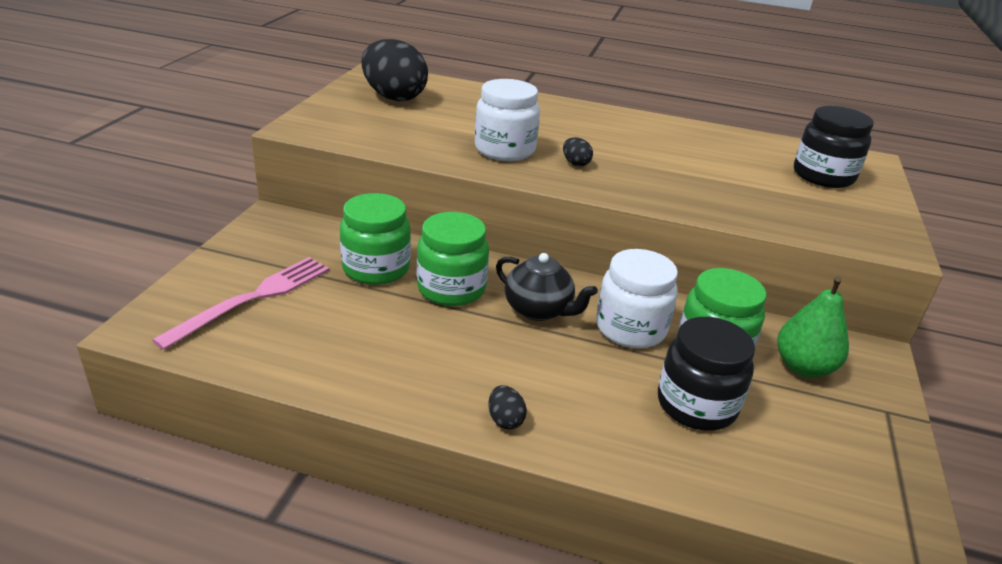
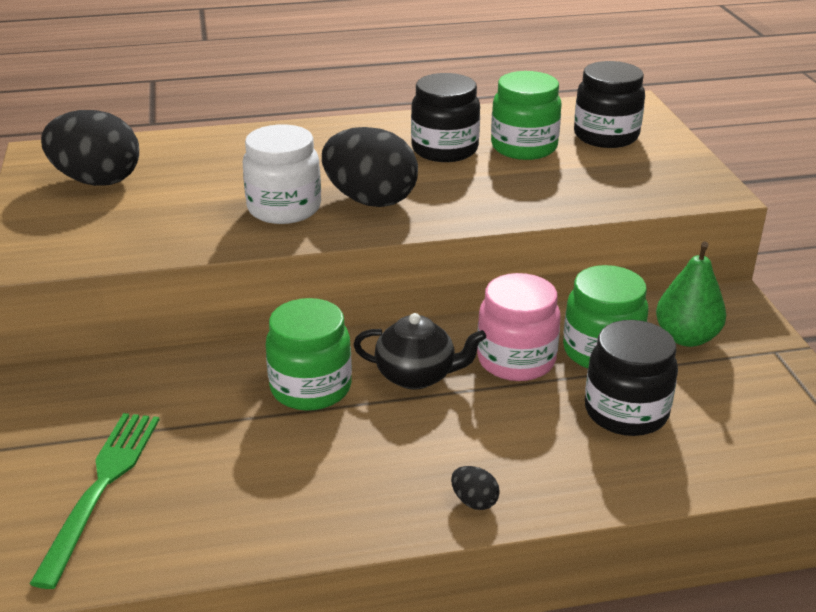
camera: 25 degrees left, 0 degrees up
pink fork [152,257,330,350] -> green fork [29,413,160,589]
green jar [340,193,411,285] -> green jar moved to [491,71,562,160]
black egg [563,137,593,166] -> black egg [322,127,418,207], size x2.45
white jar [596,249,678,348] -> pink jar [477,273,561,381]
none -> black jar [411,73,480,162]

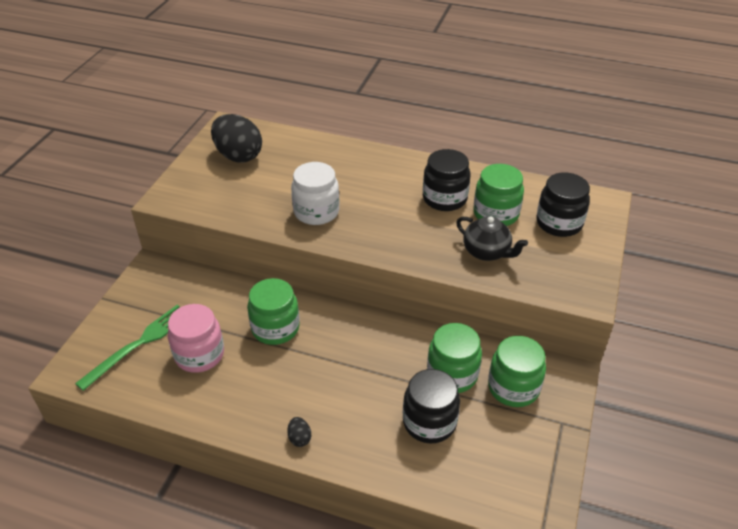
camera: 30 degrees right, 10 degrees up
black egg [322,127,418,207] -> none
black teapot [353,313,486,389] -> black teapot moved to [456,216,528,261]
pink jar [477,273,561,381] -> pink jar moved to [168,304,224,373]
green pear [656,241,726,347] -> green jar [488,336,546,407]

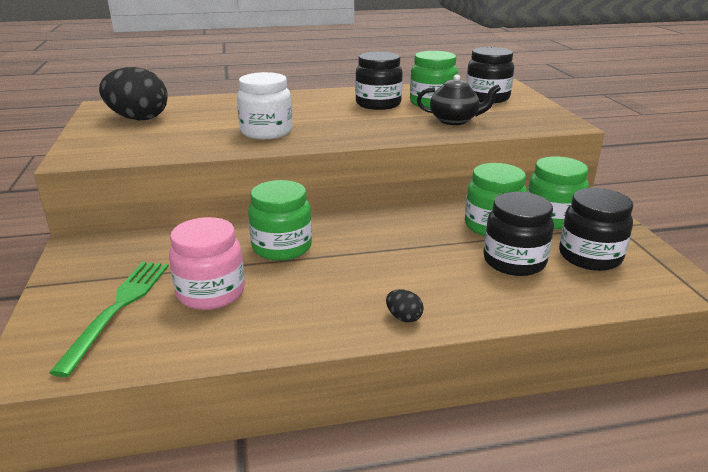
camera: 30 degrees left, 15 degrees down
none -> black jar [559,188,633,271]

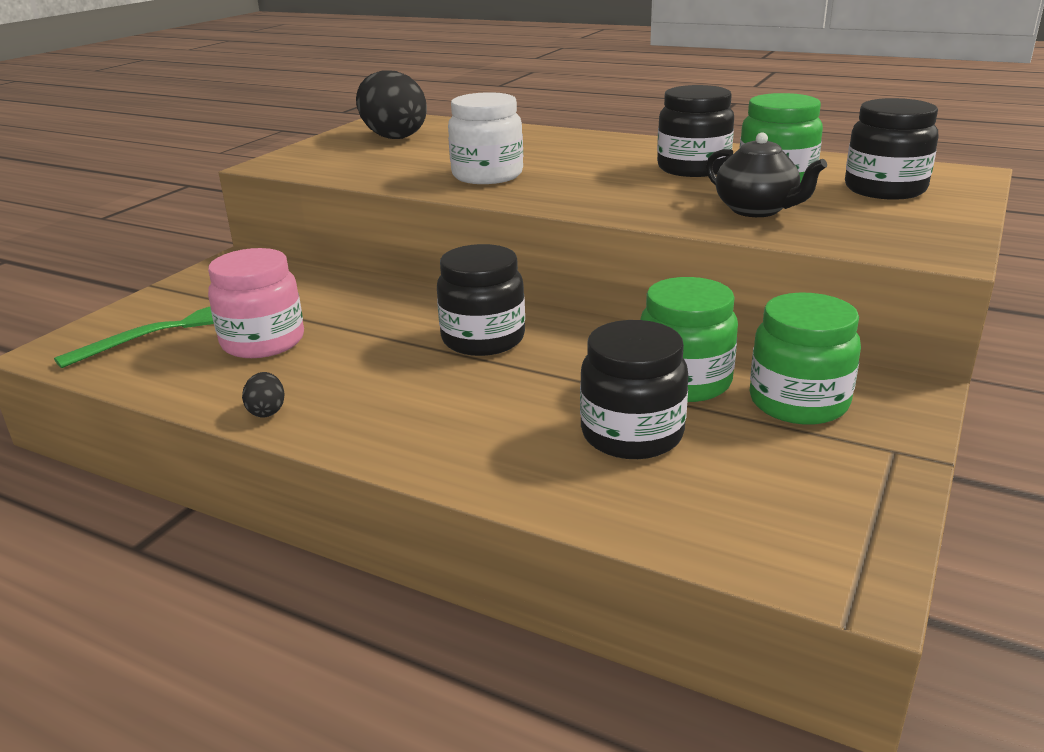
camera: 40 degrees right, 0 degrees up
green jar [248,180,312,261] -> none
black egg [386,289,424,323] -> black egg moved to [242,372,285,417]
black jar [559,188,633,271] -> black jar moved to [437,244,525,356]

